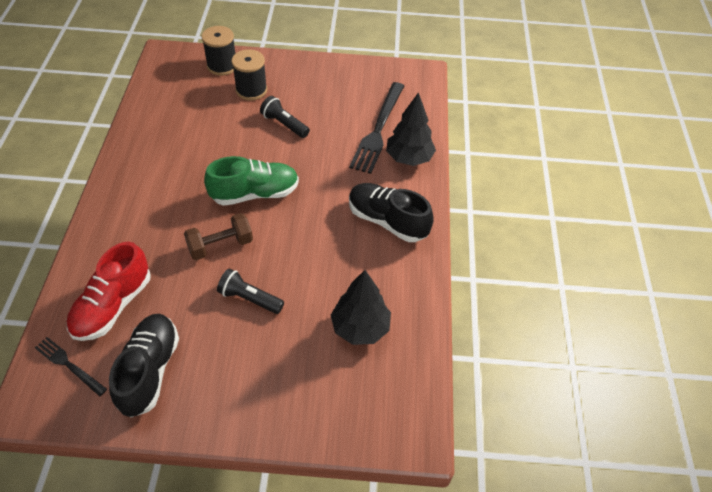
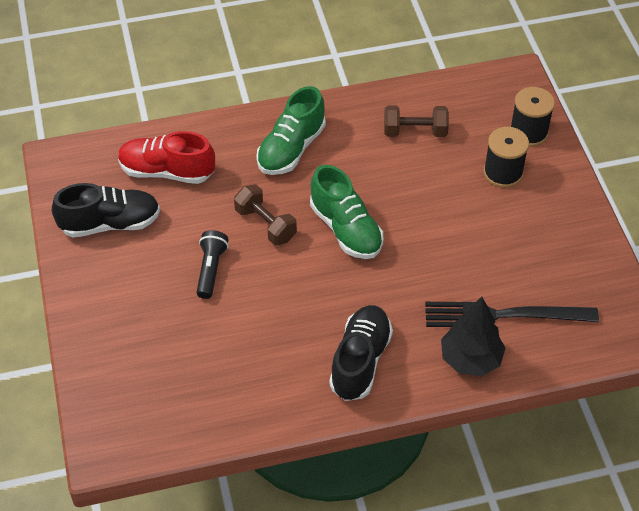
camera: 75 degrees right, 0 degrees up
black fork [35,337,107,396] -> none
black flashlight [260,96,310,138] -> none
black tree [331,270,391,345] -> none
none -> green shoe [256,86,326,175]
none -> brown dumbbell [384,105,449,137]

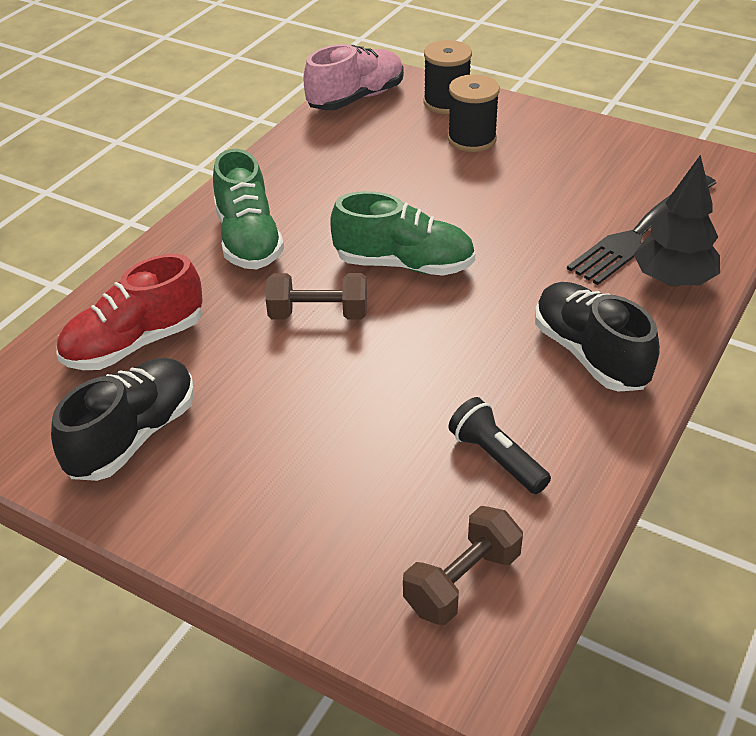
camera: 45 degrees left, 10 degrees down
black flashlight [197,230,229,299] -> black flashlight moved to [449,397,551,494]
brown dumbbell [384,105,449,137] -> brown dumbbell moved to [403,506,523,625]
none -> pink shoe [304,44,404,110]

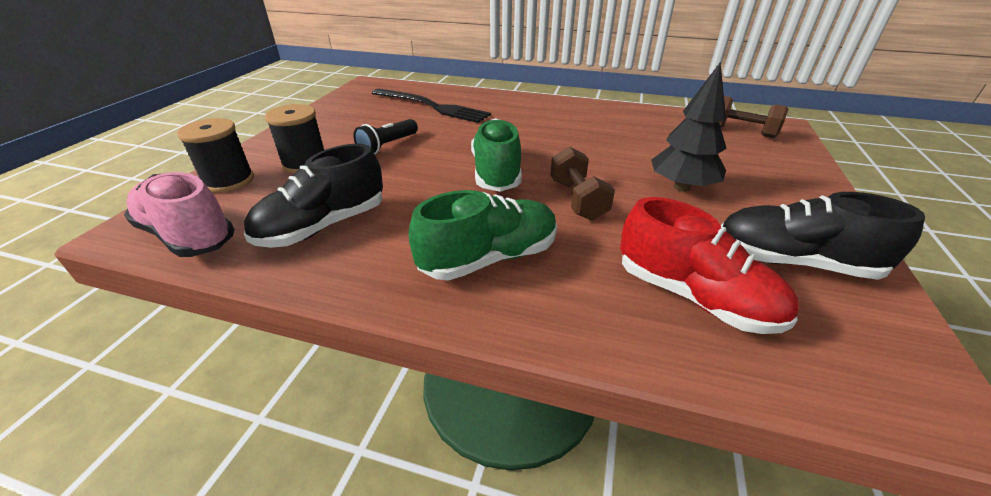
camera: 105 degrees left, 5 degrees down
black flashlight [449,397,551,494] -> black flashlight moved to [354,119,418,154]
black shoe [535,282,660,392] -> black shoe moved to [244,144,383,248]
black tree [634,155,720,287] -> black tree moved to [651,62,727,192]

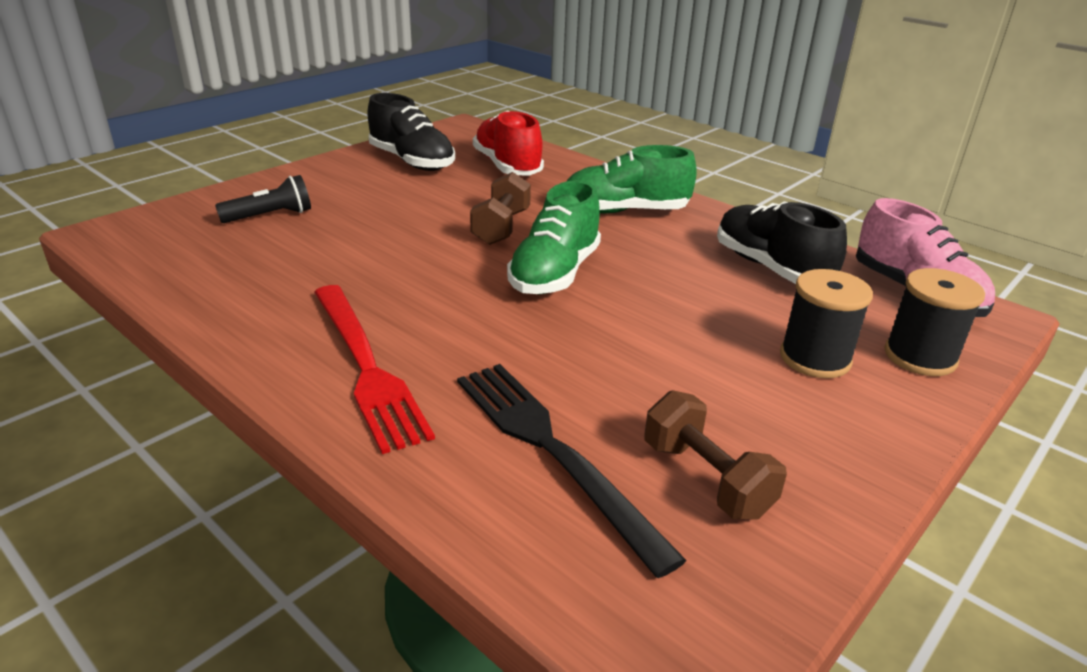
camera: 155 degrees left, 5 degrees down
black shoe [244,144,383,248] -> black shoe turned 105 degrees counterclockwise [717,201,847,284]
black flashlight [354,119,418,154] -> black flashlight moved to [215,175,311,223]
black tree [651,62,727,192] -> none
brown dumbbell [719,96,789,138] -> brown dumbbell moved to [645,390,787,520]
none -> red fork [314,285,435,454]

